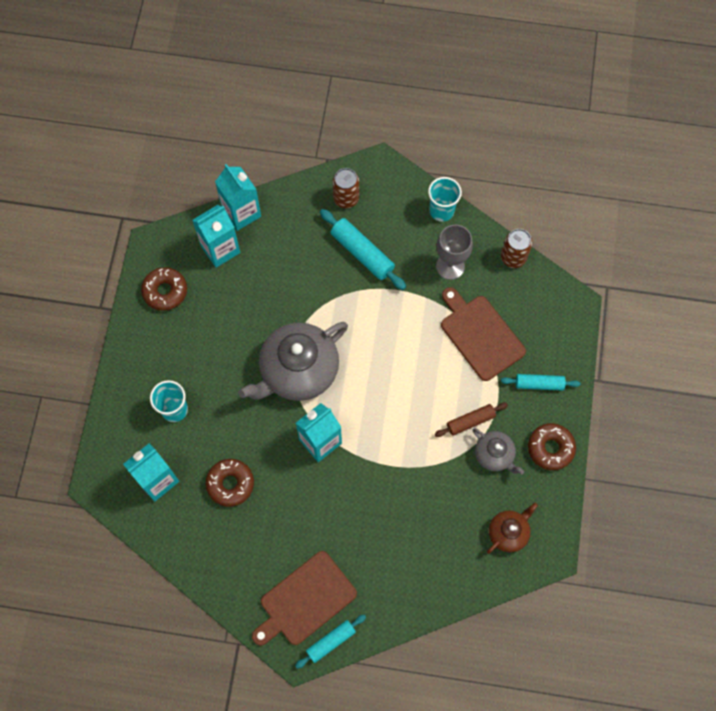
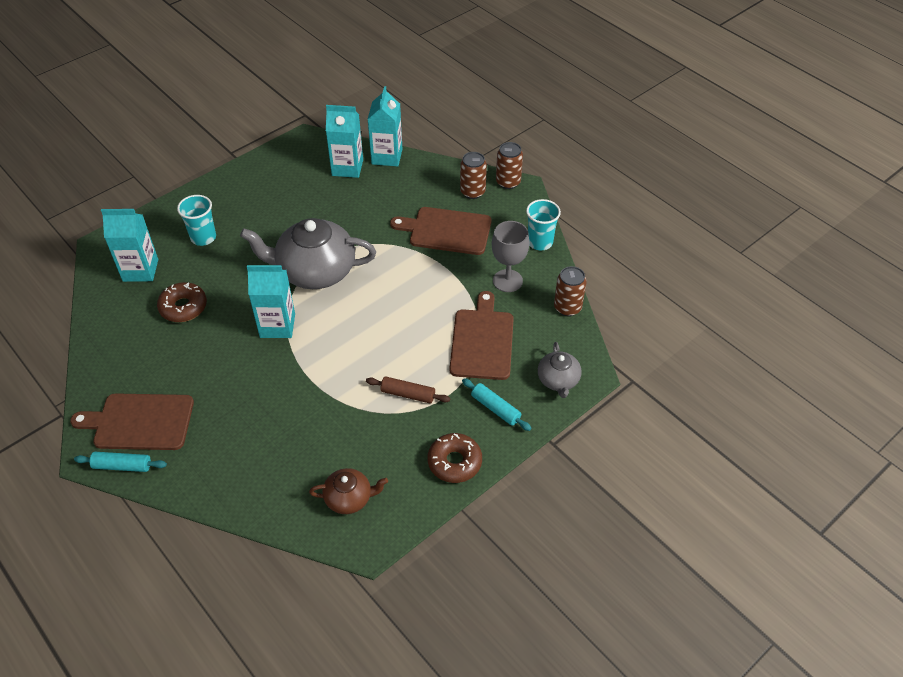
camera: 40 degrees right, 20 degrees down
brown donut [141,267,187,311] -> none
turquoise rolling pin [320,209,406,290] -> brown cutting board [390,207,492,255]
grey teapot [473,428,524,474] -> grey teapot moved to [538,342,582,398]
none -> brown can [496,142,523,189]

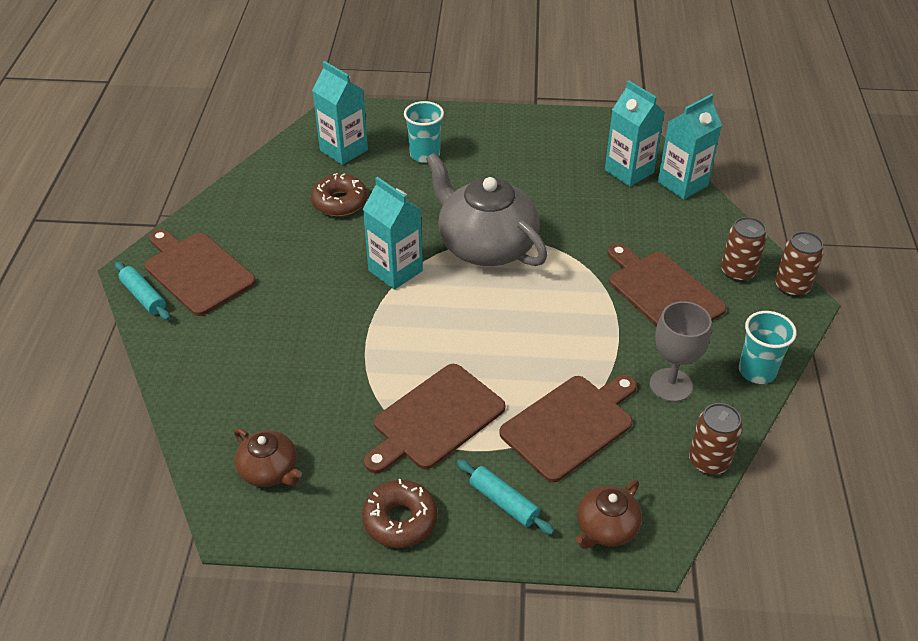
camera: 45 degrees right, 5 degrees down
brown rolling pin [366,376,450,403] -> brown cutting board [364,364,505,473]
turquoise rolling pin [462,378,531,431] -> turquoise rolling pin turned 45 degrees counterclockwise [457,459,554,535]
grey teapot [538,342,582,398] -> brown teapot [576,480,642,549]

